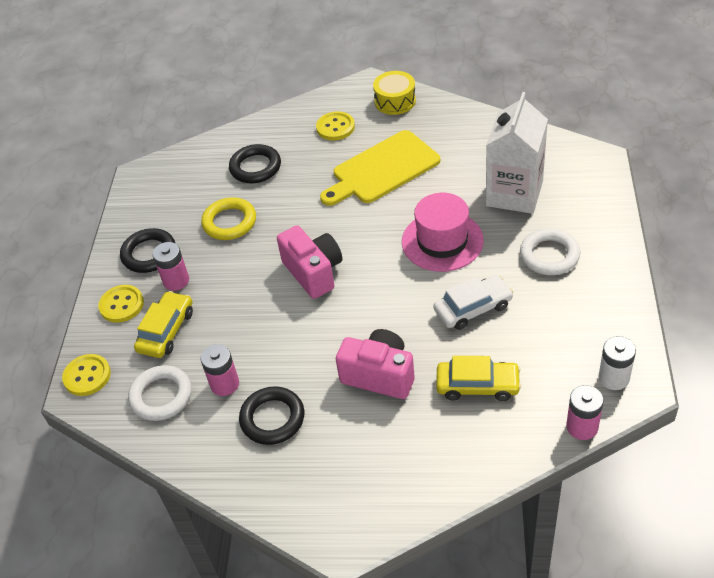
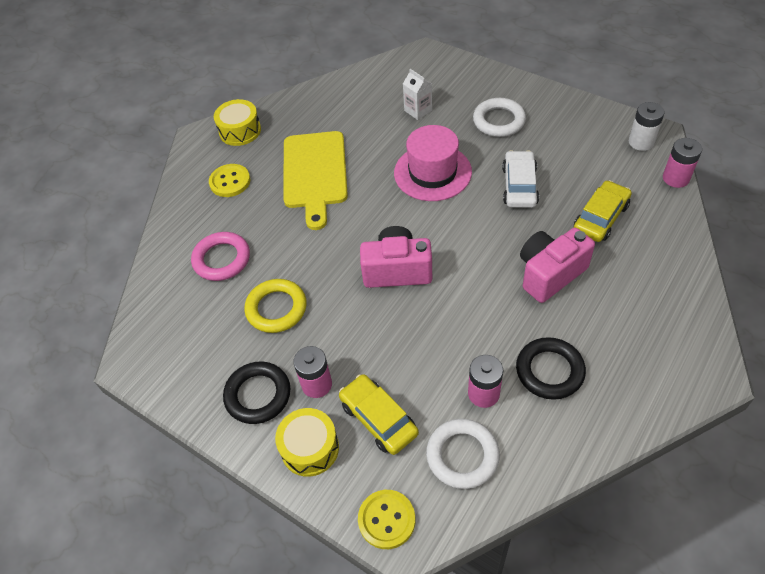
camera: 60 degrees left, 5 degrees up
yellow button [98,285,144,323] -> yellow drum [275,408,339,477]
black ring [229,144,281,183] -> pink ring [191,232,250,281]
white carton [486,92,548,214] -> white carton [403,69,432,120], size x0.46

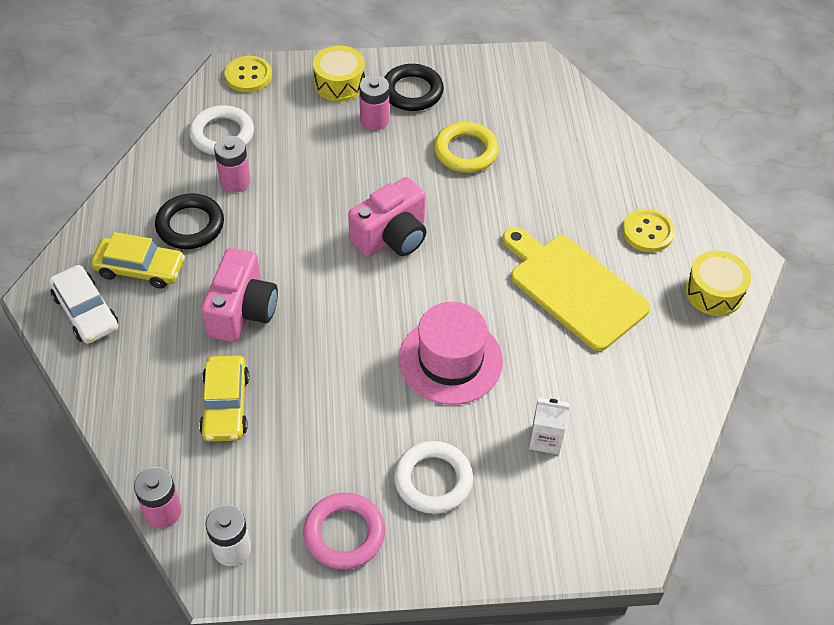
camera: 135 degrees right, 0 degrees up
pink ring [191,232,250,281] -> pink ring moved to [303,493,385,570]
yellow car [339,374,419,455] -> yellow car moved to [91,232,185,289]
white car [502,150,539,208] -> white car moved to [49,265,118,344]

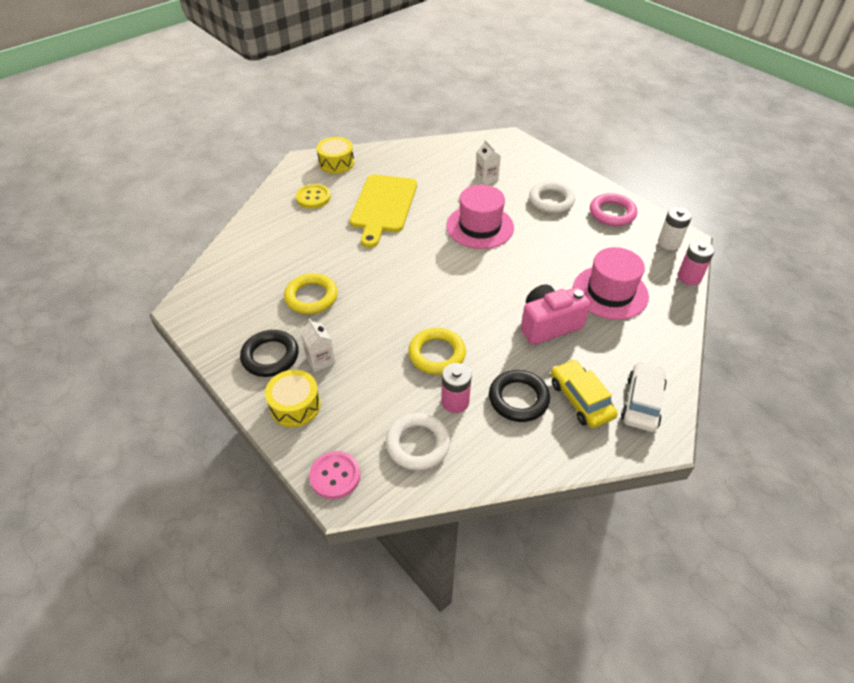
camera: 125 degrees left, 5 degrees down
yellow car [199,355,249,442] -> pink hat [573,247,649,320]
yellow button [225,56,272,92] -> pink button [309,451,360,499]
pink camera [348,177,427,257] -> none
pink battery [359,75,389,130] -> white carton [300,318,335,372]
none -> yellow ring [408,328,466,375]

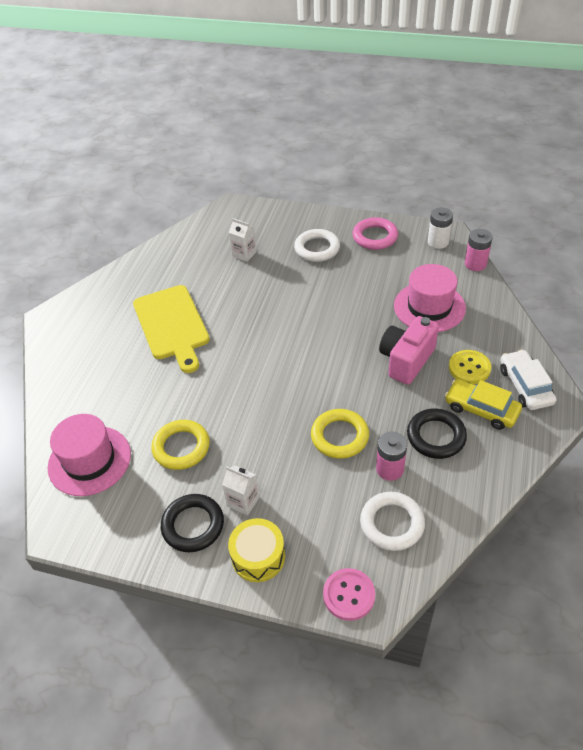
camera: 30 degrees left, 0 degrees up
yellow button [296,184,331,209] -> yellow button moved to [449,350,491,384]
yellow drum [316,137,354,174] -> none
pink hat [446,185,514,249] -> pink hat moved to [48,414,131,496]

